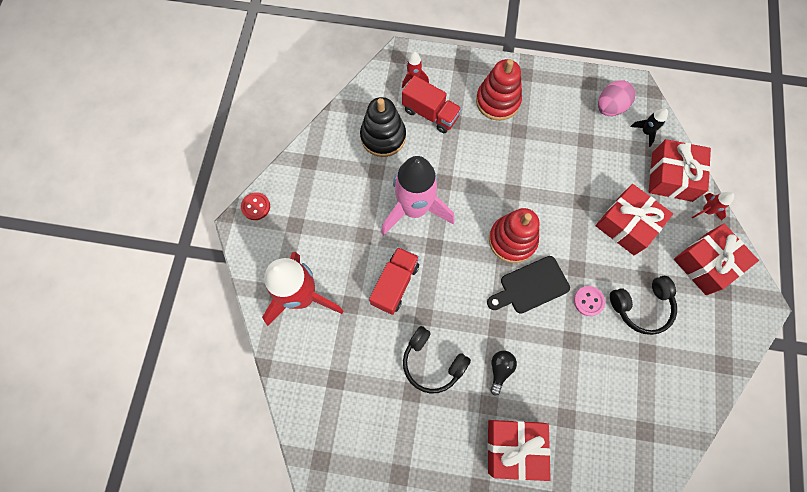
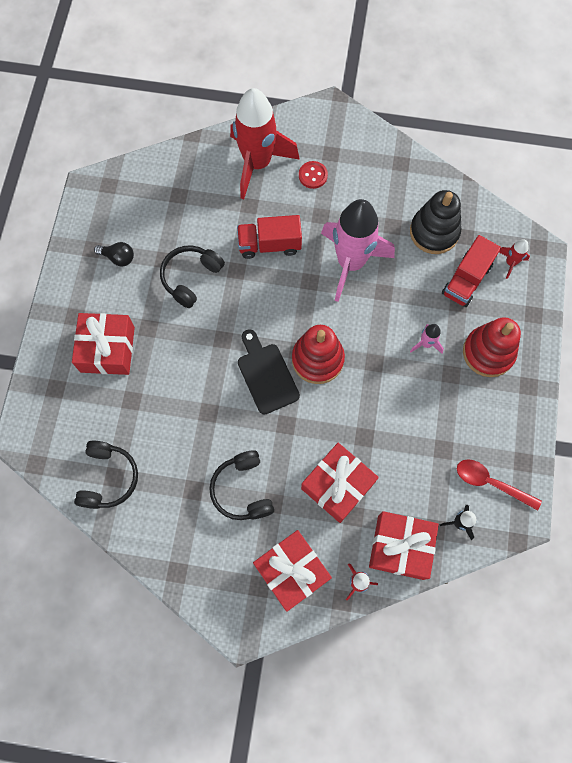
camera: 90 degrees right, 0 degrees up
red button [241,192,270,220] -> red button moved to [299,161,328,189]
red truck [369,247,419,315] -> red truck turned 150 degrees clockwise [237,215,302,259]
black light bulb [490,351,517,395] -> black light bulb moved to [94,242,134,266]
pink button [574,286,605,316] -> none
pink egg [598,80,635,116] -> red spoon [457,459,542,511]
none -> black headphones [74,441,138,509]
none -> pink rocket [410,324,444,354]

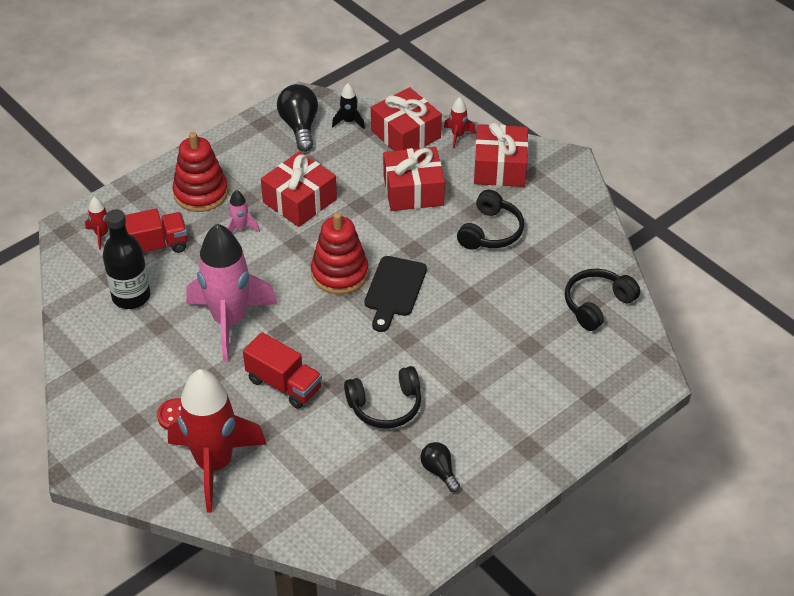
camera: 140 degrees left, 25 degrees down
red gift [72,313,135,375] -> red gift moved to [261,152,337,227]
black stacking toy [410,190,461,254] -> black bottle [103,209,150,309]
red spoon [457,459,542,511] -> black light bulb [277,84,318,152]

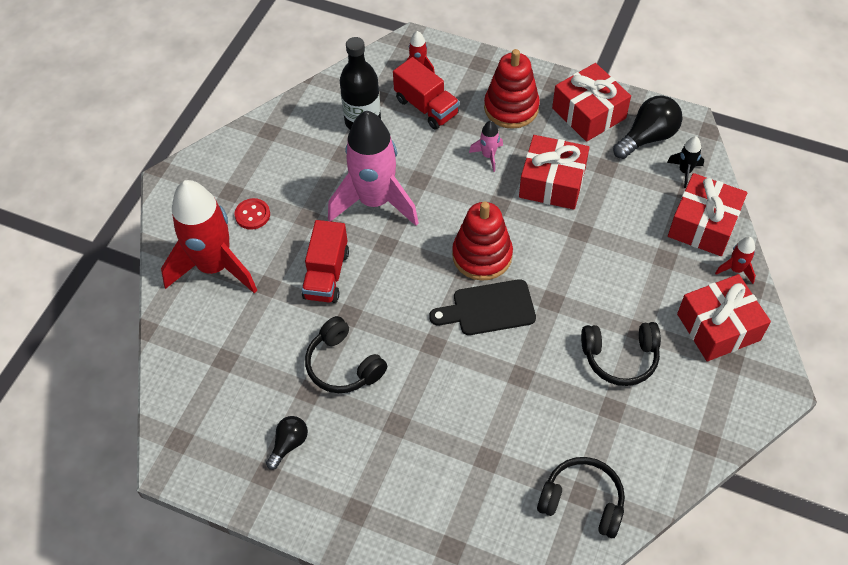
camera: 65 degrees right, 10 degrees up
red gift [383,147,445,211] -> red gift moved to [552,63,631,142]

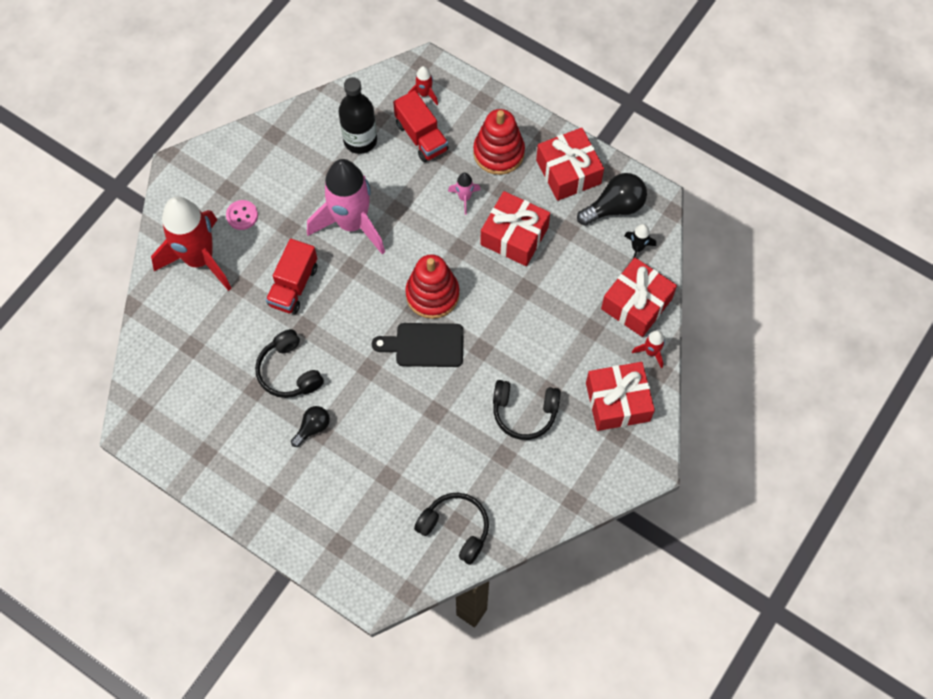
camera: 10 degrees right, 10 degrees up
red button [235,198,270,230] -> pink button [226,200,258,230]
black light bulb [266,416,308,470] -> black light bulb moved to [291,406,330,447]

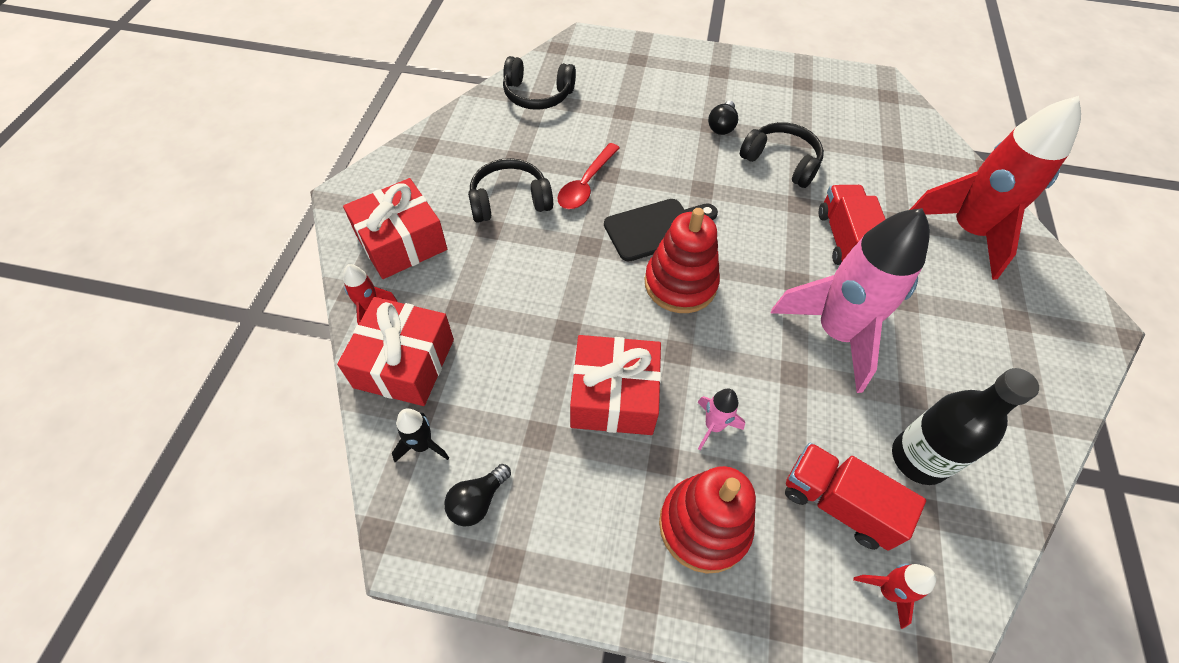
camera: 155 degrees right, 10 degrees down
pink button [226,200,258,230] -> none
red gift [536,128,604,201] -> none
black light bulb [577,173,647,226] -> black light bulb [444,464,511,527], size x0.60
none -> red spoon [557,143,620,209]

